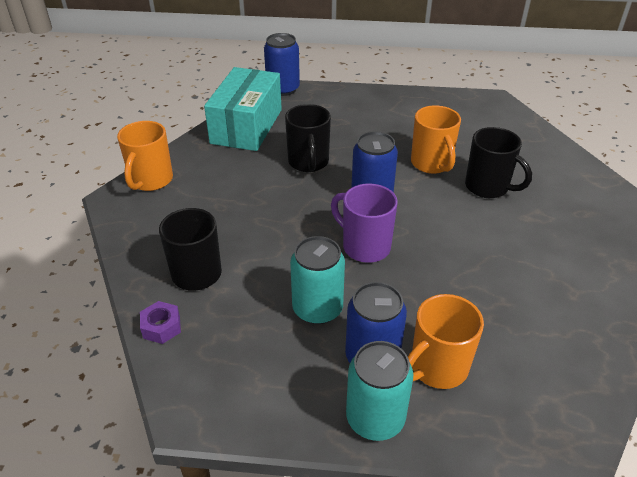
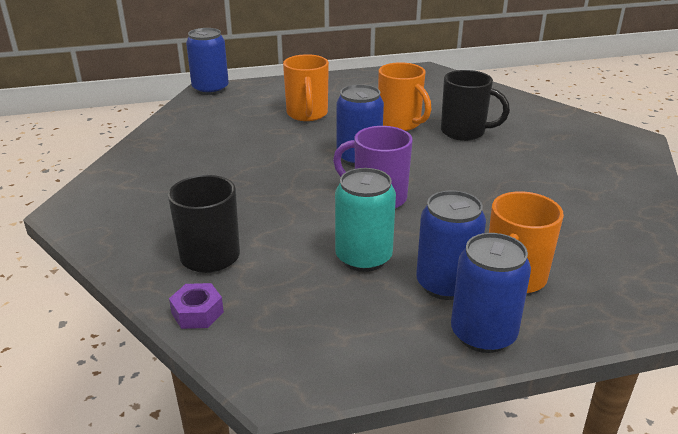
camera: 20 degrees left, 10 degrees down
orange mug [117,121,173,191] -> orange mug moved to [283,54,329,121]
turquoise box [204,67,282,151] -> none
black mug [285,104,331,172] -> none
turquoise can [346,341,413,441] -> blue can [451,233,531,353]

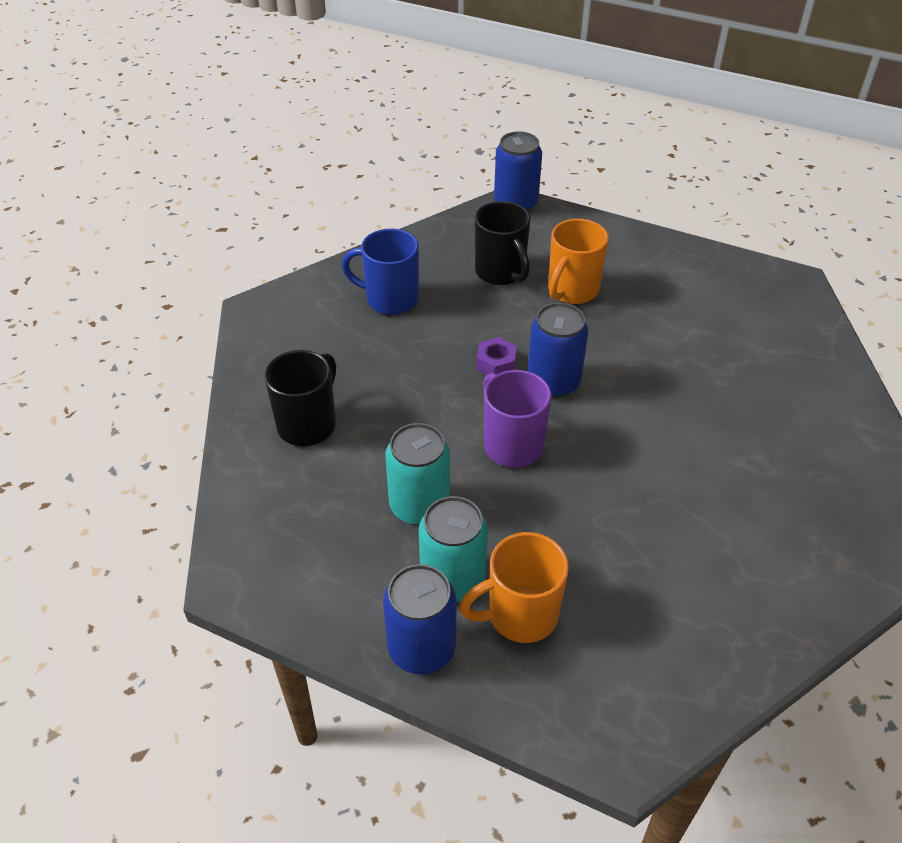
camera: 40 degrees right, 15 degrees up
purple nut [169,283,224,329] -> purple nut moved to [477,337,517,375]
orange mug [378,62,432,131] -> none
blue can [416,190,486,300] -> turquoise can [419,496,488,602]
black mug [441,70,510,141] -> black mug moved to [475,201,530,285]
none -> blue mug [341,229,419,315]

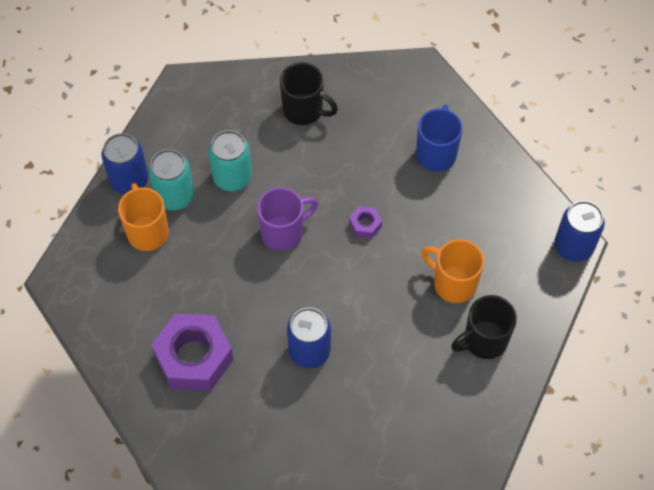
camera: 90 degrees right, 15 degrees up
black mug [475,201,530,285] -> black mug moved to [451,295,517,359]
blue can [528,302,588,398] -> blue can moved to [287,308,331,368]
none -> purple nut [151,314,234,391]

